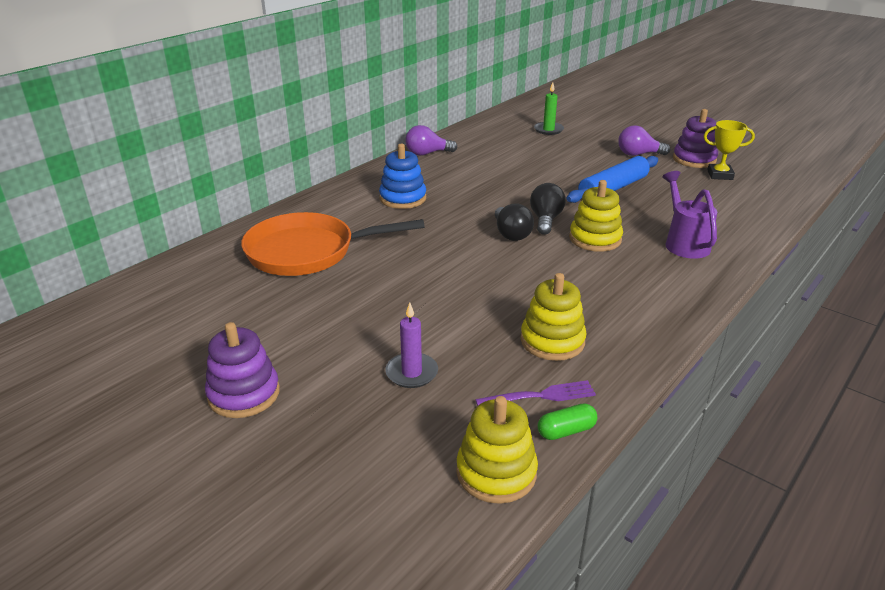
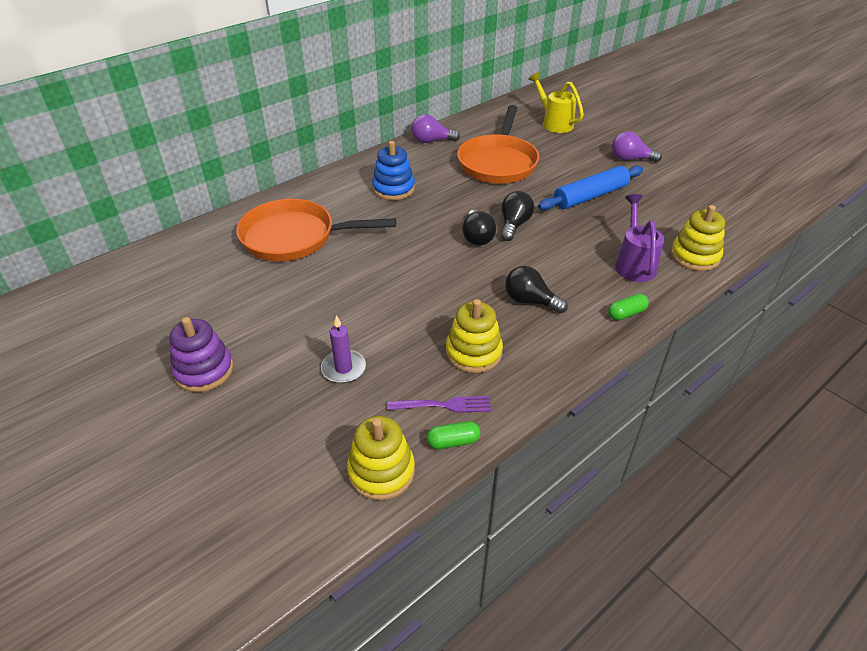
camera: 10 degrees right, 10 degrees up
green candle [534,82,564,135] -> yellow watering can [529,72,584,133]
yellow stacking toy [569,180,623,252] -> yellow stacking toy moved to [671,205,725,271]
purple stacking toy [673,109,718,168] -> none
yellow trophy [704,120,755,180] -> none
none -> orange pan [457,105,539,184]
none -> black light bulb [505,266,568,314]
none -> green capsule [608,294,649,321]

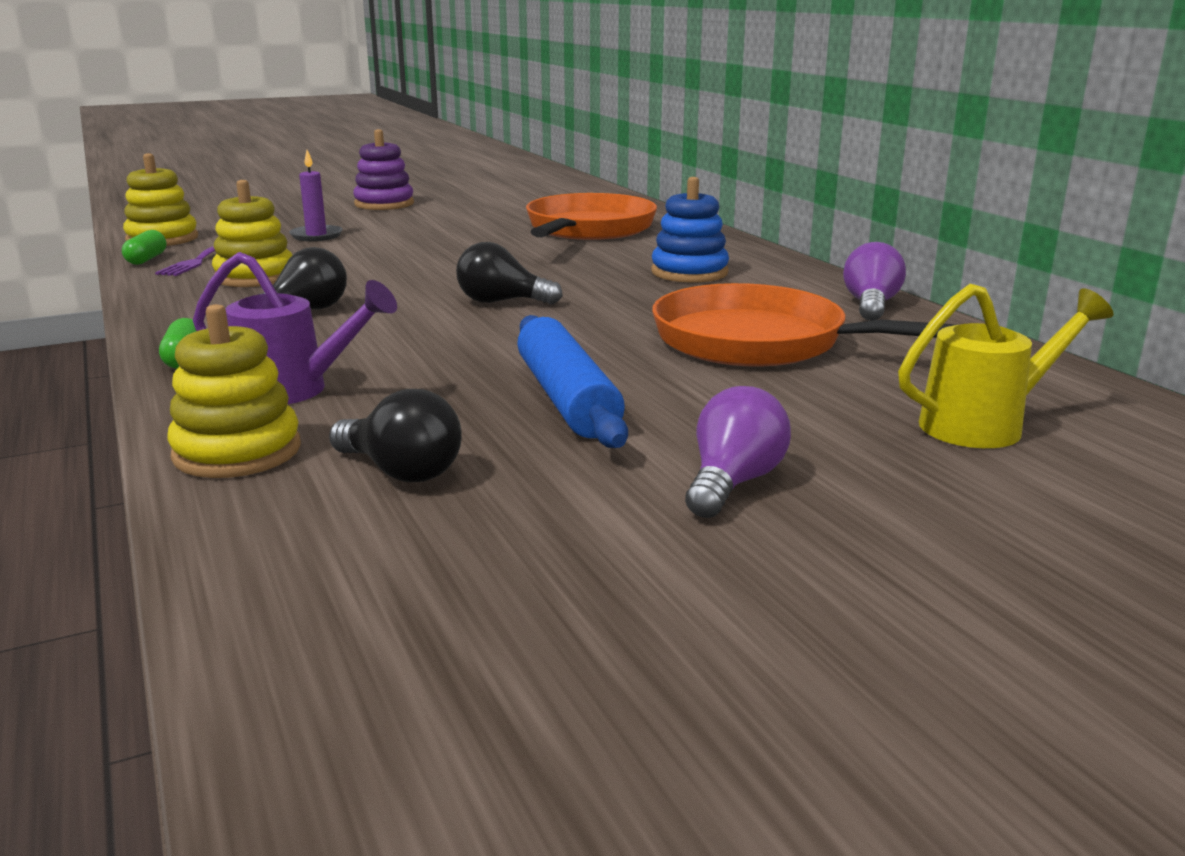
camera: 105 degrees right, 20 degrees down
black light bulb [501,191,534,241] -> black light bulb moved to [329,389,462,482]

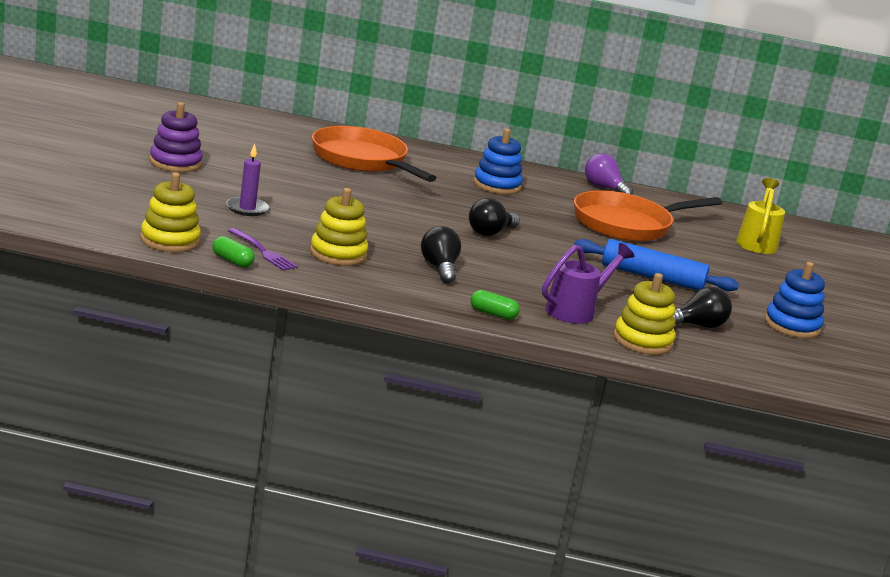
camera: 60 degrees left, 0 degrees up
purple light bulb [685,386,791,518] -> none
none -> blue stacking toy [765,262,825,338]

